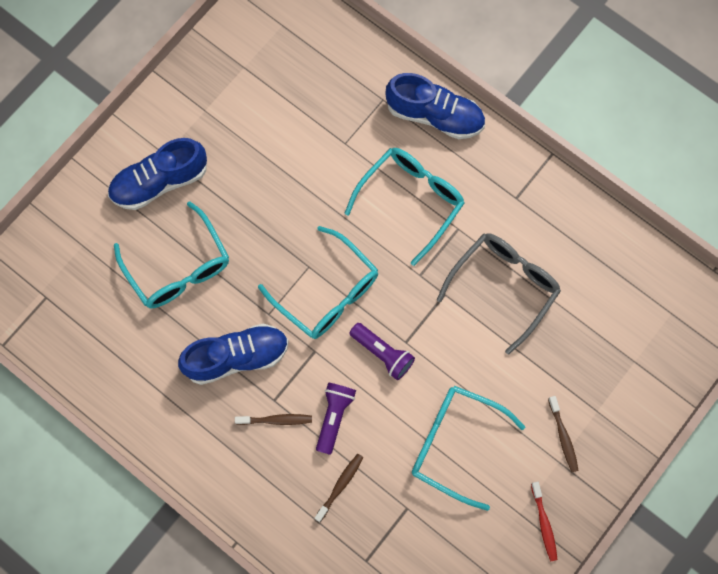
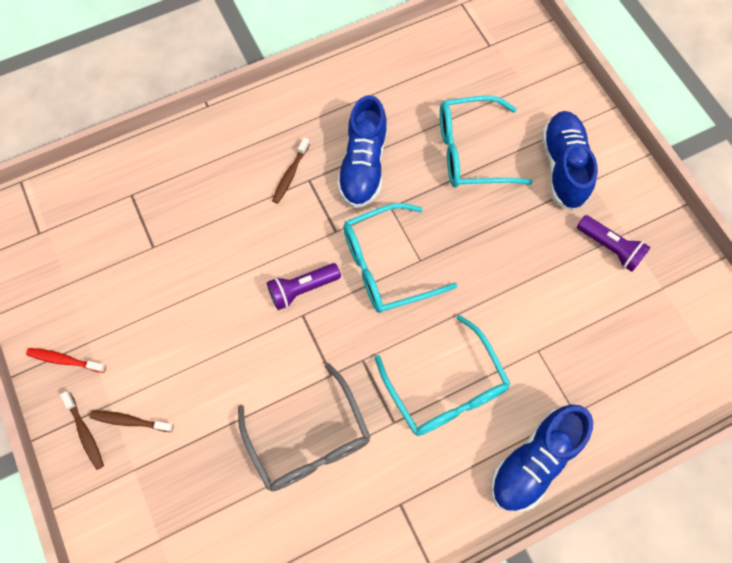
camera: 115 degrees right, 5 degrees down
brown toothbrush [314,454,364,522] -> brown toothbrush moved to [60,391,104,470]
purple flashlight [316,383,356,455] -> purple flashlight moved to [577,215,651,272]
turquoise glasses [412,386,525,511] -> none

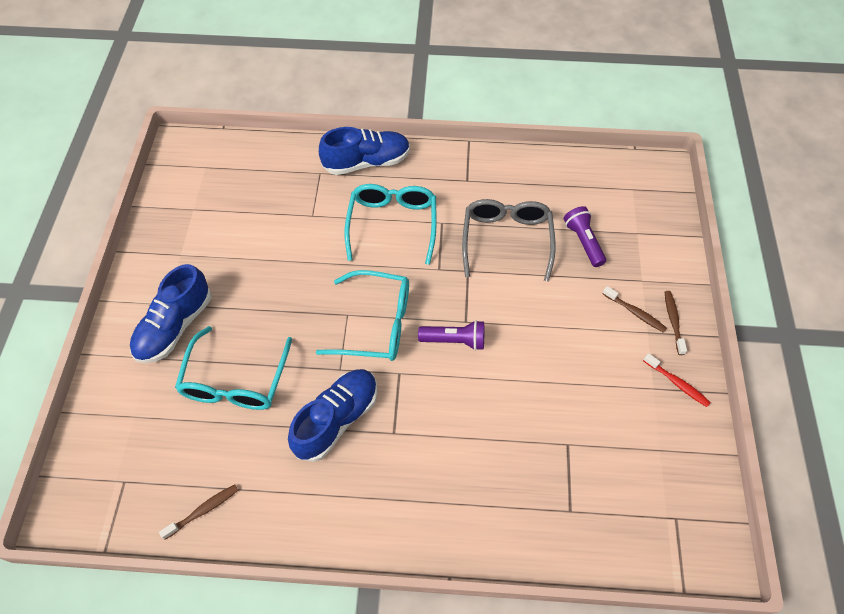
camera: 150 degrees left, 10 degrees down
brown toothbrush [272,137,310,204] -> brown toothbrush moved to [159,484,238,540]
turquoise glasses [440,96,533,187] -> turquoise glasses turned 75 degrees clockwise [175,326,292,410]
purple flashlight [577,215,651,272] -> purple flashlight moved to [563,206,606,267]

